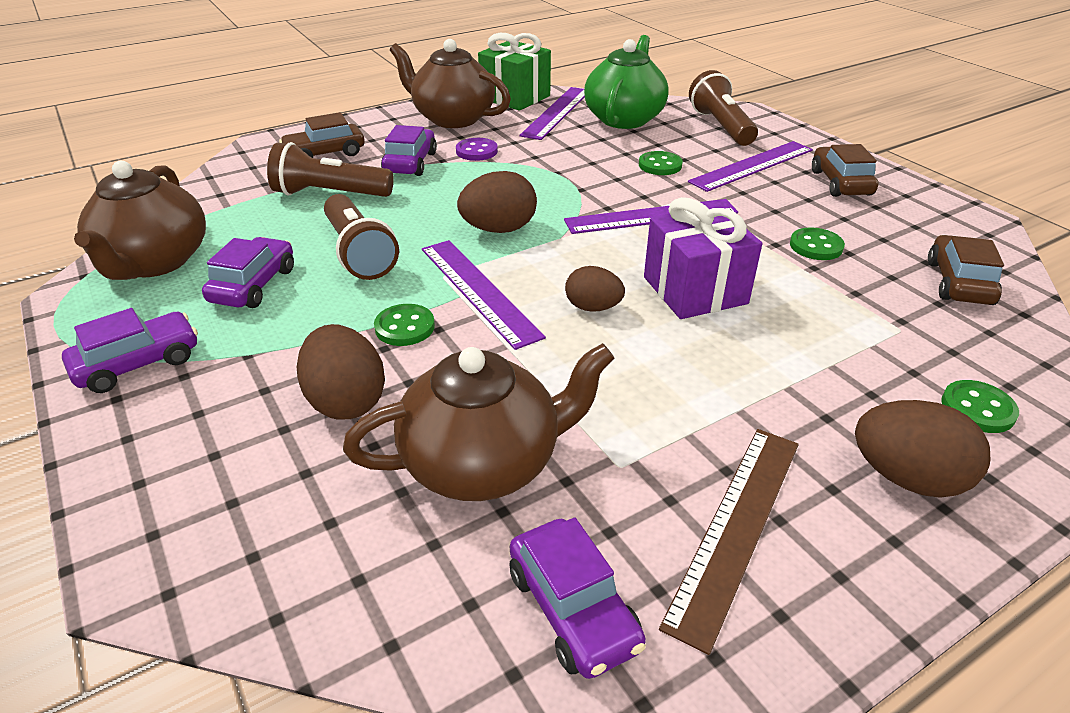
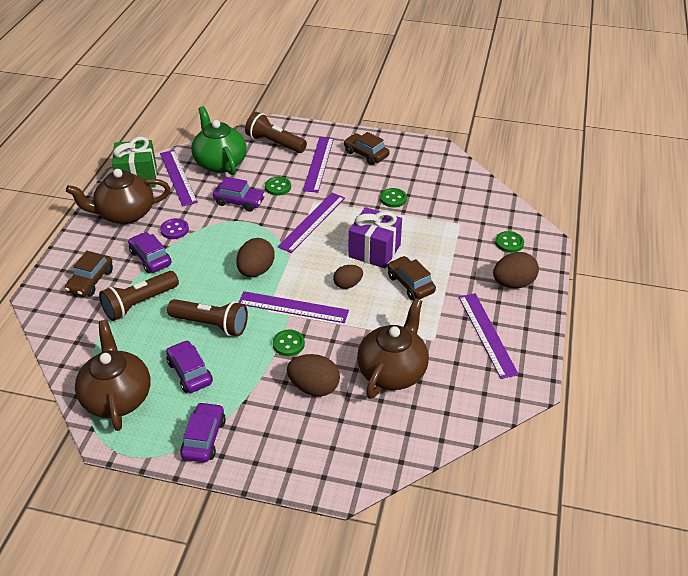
camera: 45 degrees left, 5 degrees up
brown teapot [74,161,206,280] -> brown teapot turned 150 degrees counterclockwise [75,320,150,431]
purple car [510,518,646,679] -> purple car moved to [213,177,265,212]
brown ruler [659,429,799,655] -> purple ruler [459,293,519,379]
brown car [928,235,1004,305] -> brown car moved to [387,256,436,300]

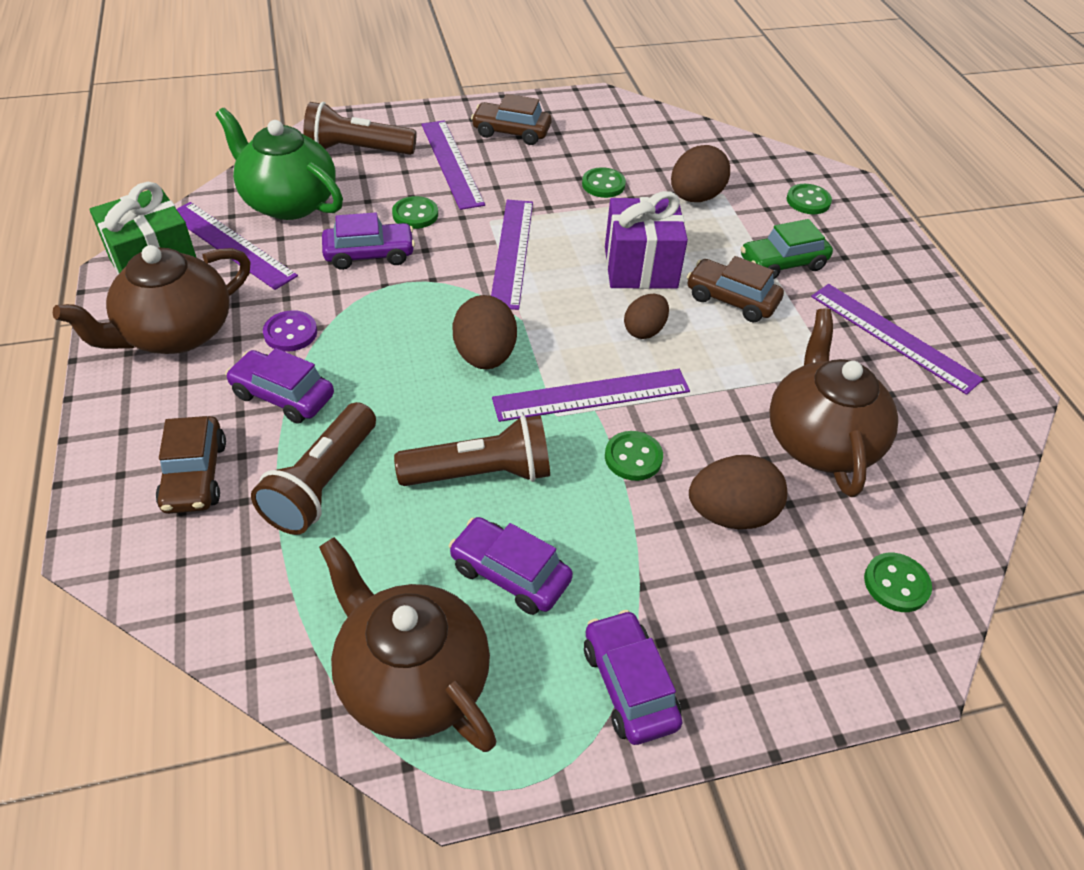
camera: 30 degrees left, 5 degrees up
brown egg [493,252,539,288] -> brown egg moved to [671,145,730,202]
none -> green car [741,219,833,279]
none -> green button [864,553,932,612]

